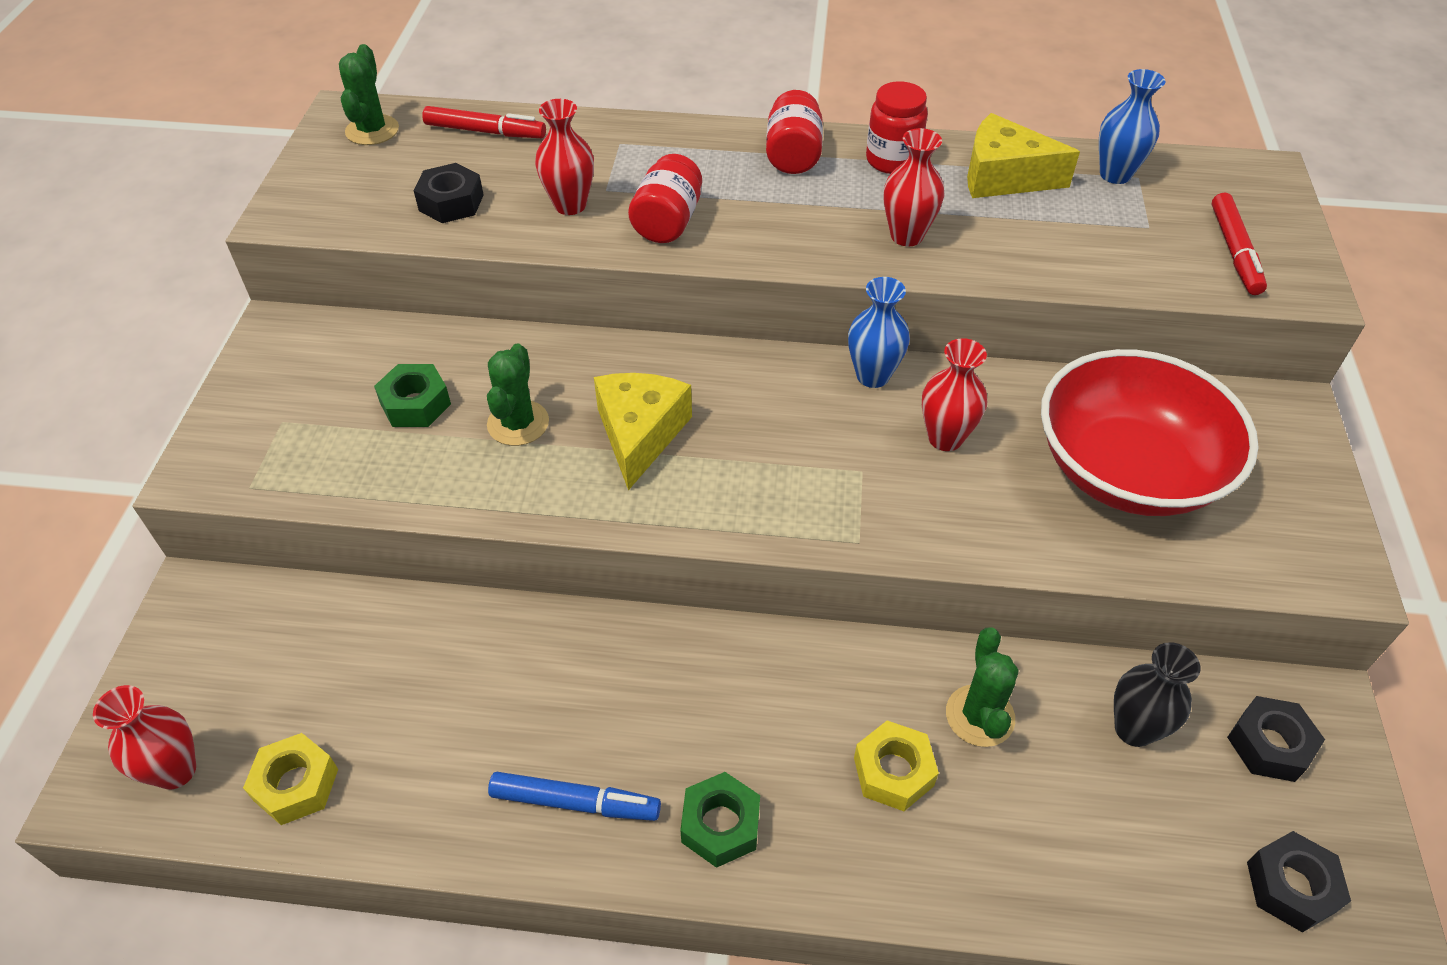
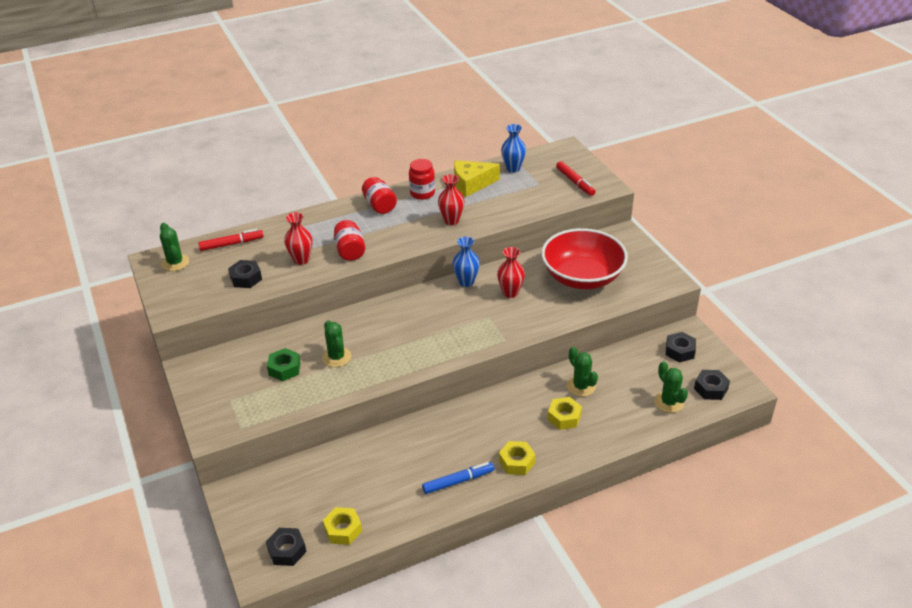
camera: 30 degrees left, 10 degrees down
red vase [93,685,196,789] -> black nut [266,528,307,566]
yellow cheese [594,373,692,490] -> none
green nut [680,772,760,868] -> yellow nut [499,441,536,475]
black vase [1114,642,1200,747] -> none
none -> green cactus [654,361,688,413]

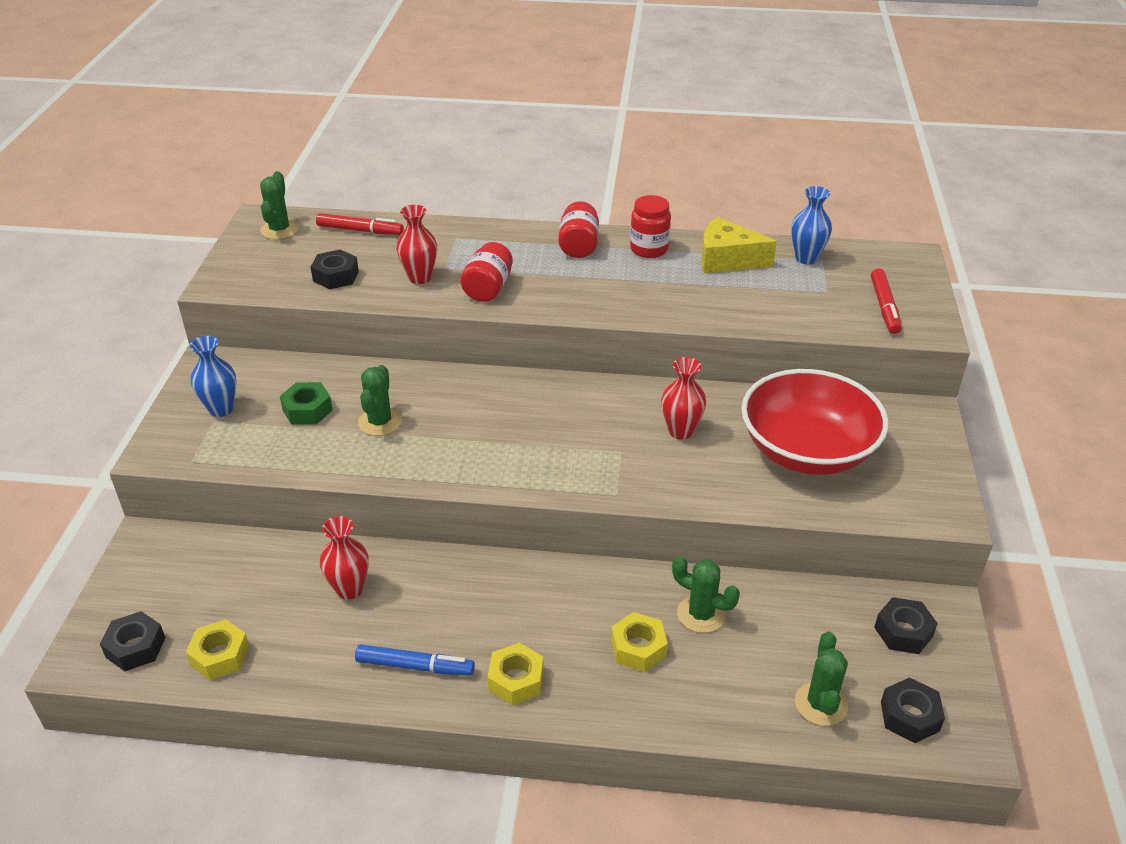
camera: 30 degrees right, 0 degrees up
red vase [438,174,465,225] -> red vase moved to [320,516,369,600]
blue vase [453,236,480,287] -> blue vase moved to [190,336,236,417]
green cactus [567,347,598,397] -> green cactus turned 60 degrees counterclockwise [672,556,740,633]

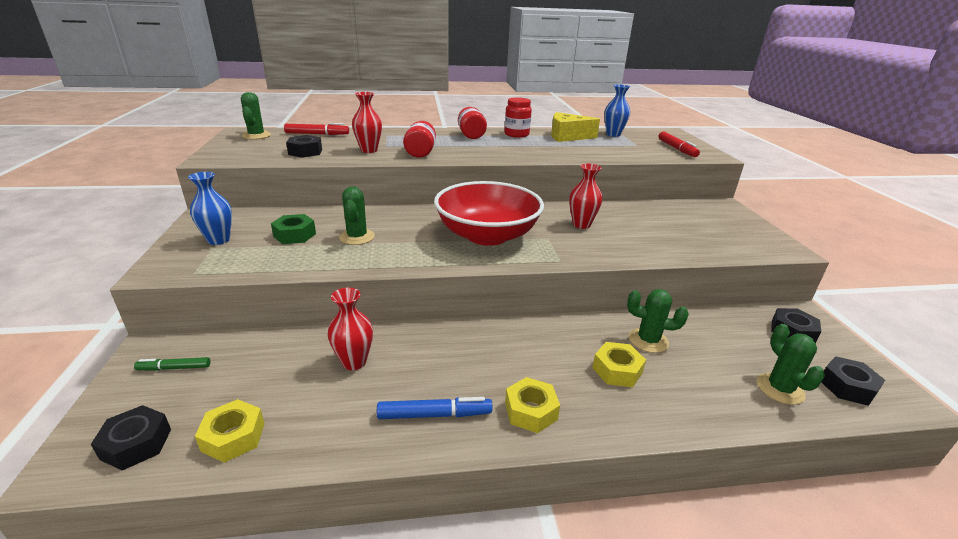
camera: 15 degrees left, 10 degrees down
red bowl [741,369,888,475] -> red bowl moved to [434,181,544,246]
none -> green marker [134,357,210,371]

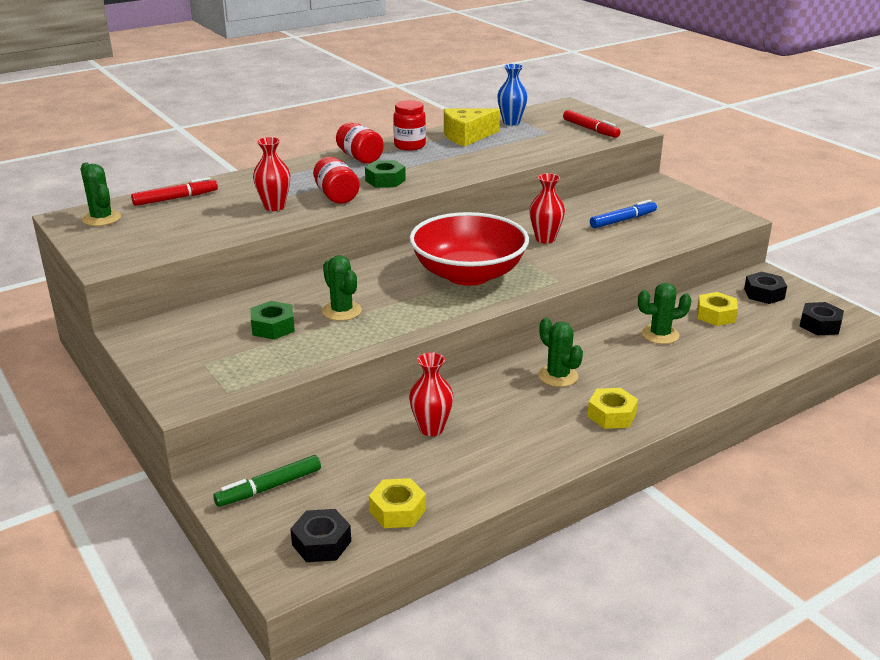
camera: 25 degrees left, 0 degrees up
green marker [134,357,210,371] -> green marker [213,455,321,507], size x1.52
blue vase [188,172,232,245] -> none
black nut [286,135,322,158] -> none
blue marker [377,397,493,419] -> blue marker moved to [590,200,657,228]
yellow nut [592,342,646,387] -> yellow nut moved to [697,292,738,326]
green cactus [757,324,825,405] -> green cactus moved to [538,317,583,387]
none -> green nut [365,160,406,188]

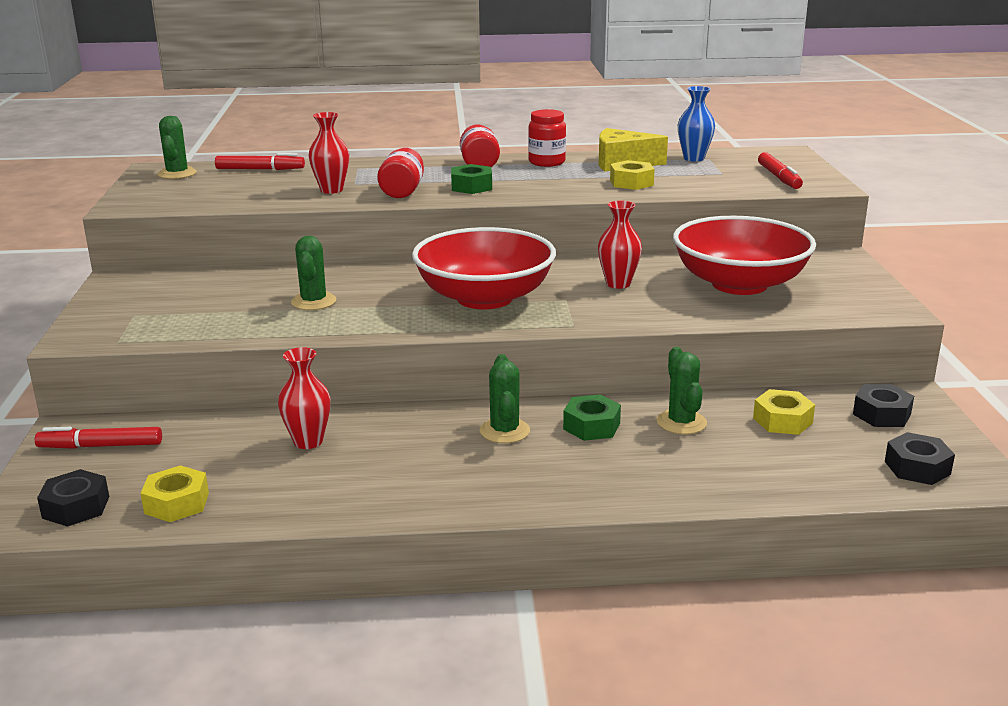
camera: 30 degrees right, 5 degrees down
green marker [213,455,321,507] -> red marker [35,427,162,449]
green nut [250,301,295,340] -> green nut moved to [563,395,621,441]
yellow nut [587,388,638,429] -> yellow nut moved to [610,160,655,190]
blue marker [590,200,657,228] -> red bowl [673,216,816,295]
green cactus [638,283,692,344] -> green cactus turned 60 degrees clockwise [657,347,707,435]

